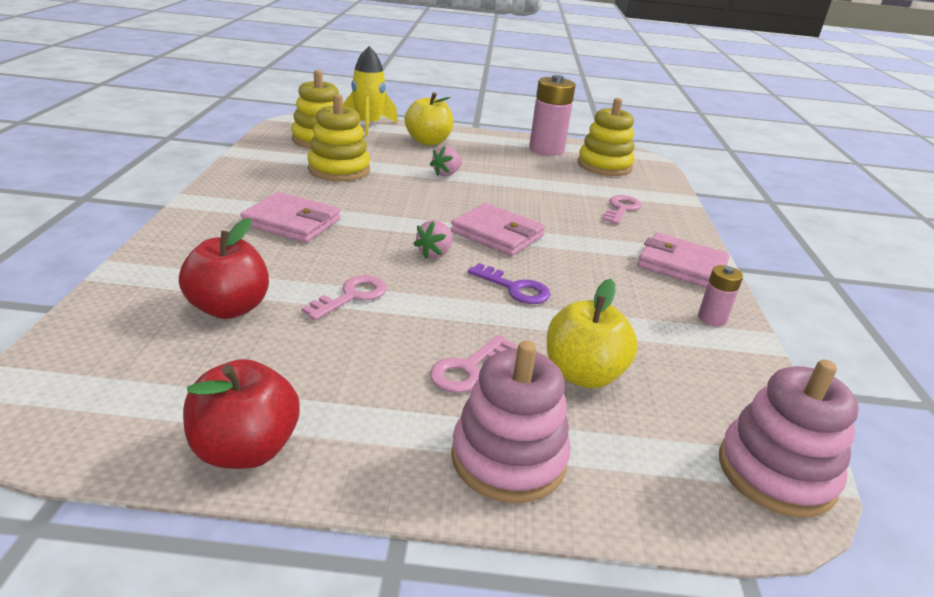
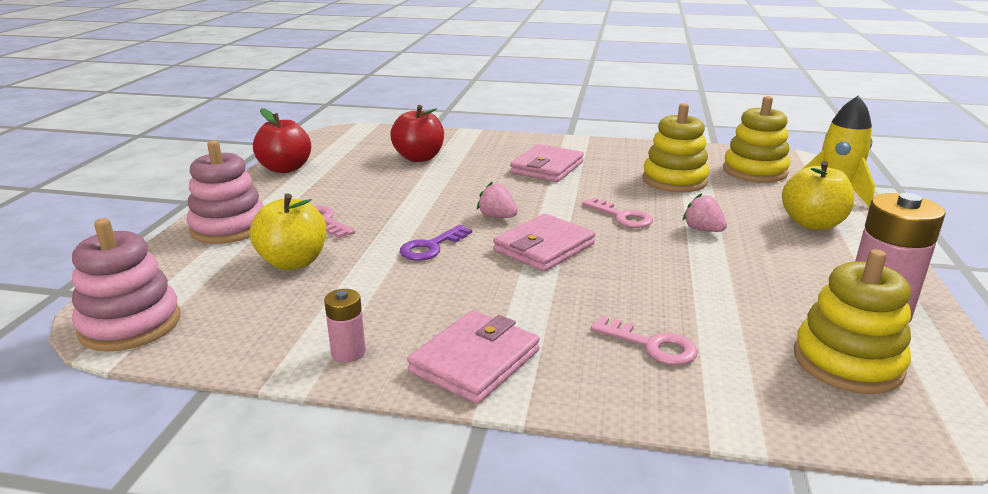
camera: 100 degrees right, 5 degrees down
pink key [301,275,387,320] -> pink key moved to [582,197,653,228]

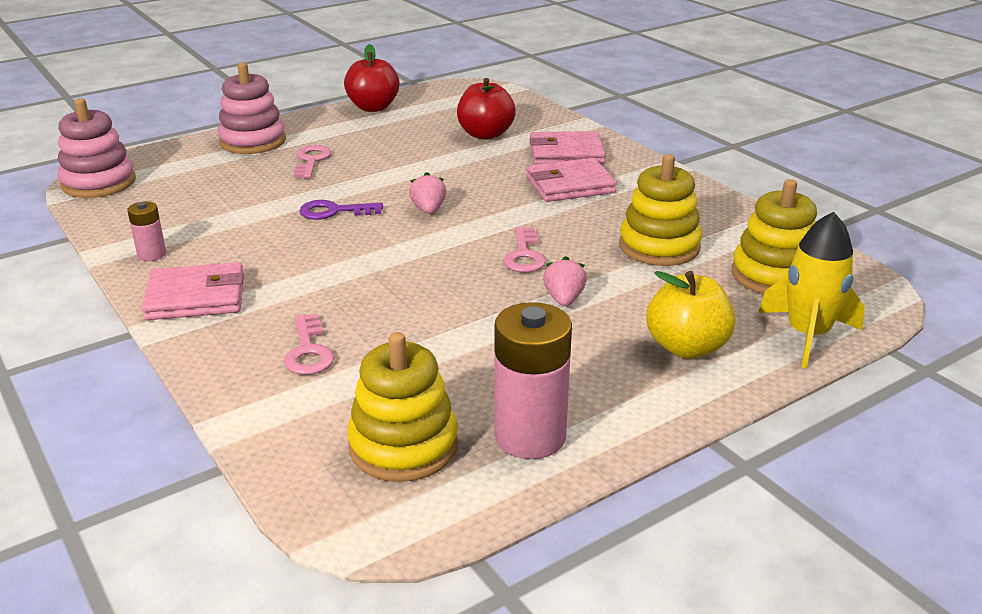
camera: 45 degrees right, 5 degrees up
yellow apple [250,193,326,270] -> none
pink wallet [493,214,595,272] -> pink wallet moved to [529,131,606,165]

